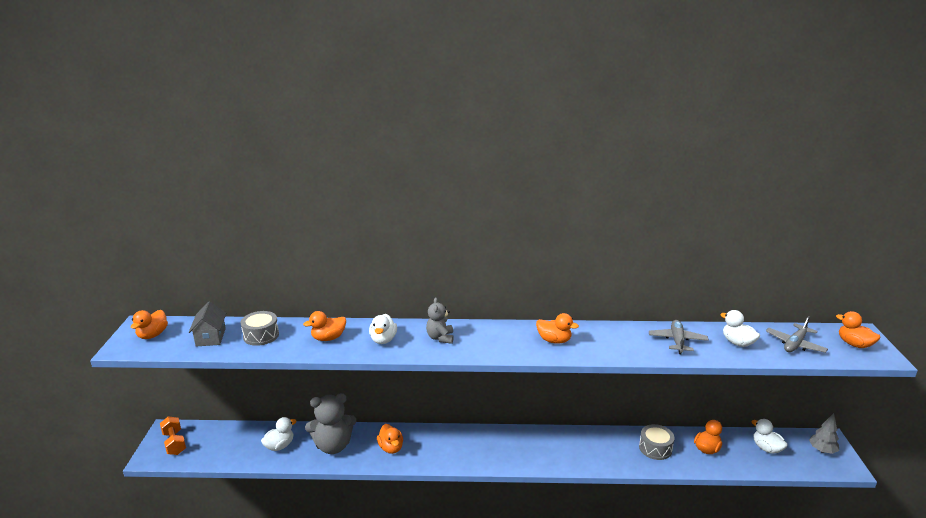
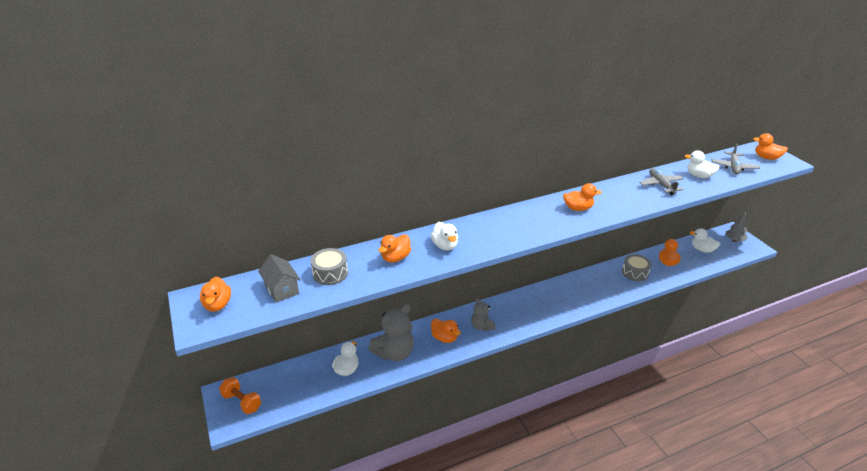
camera: 25 degrees left, 10 degrees up
grey teddy bear [426,297,454,344] -> grey teddy bear moved to [471,298,496,331]

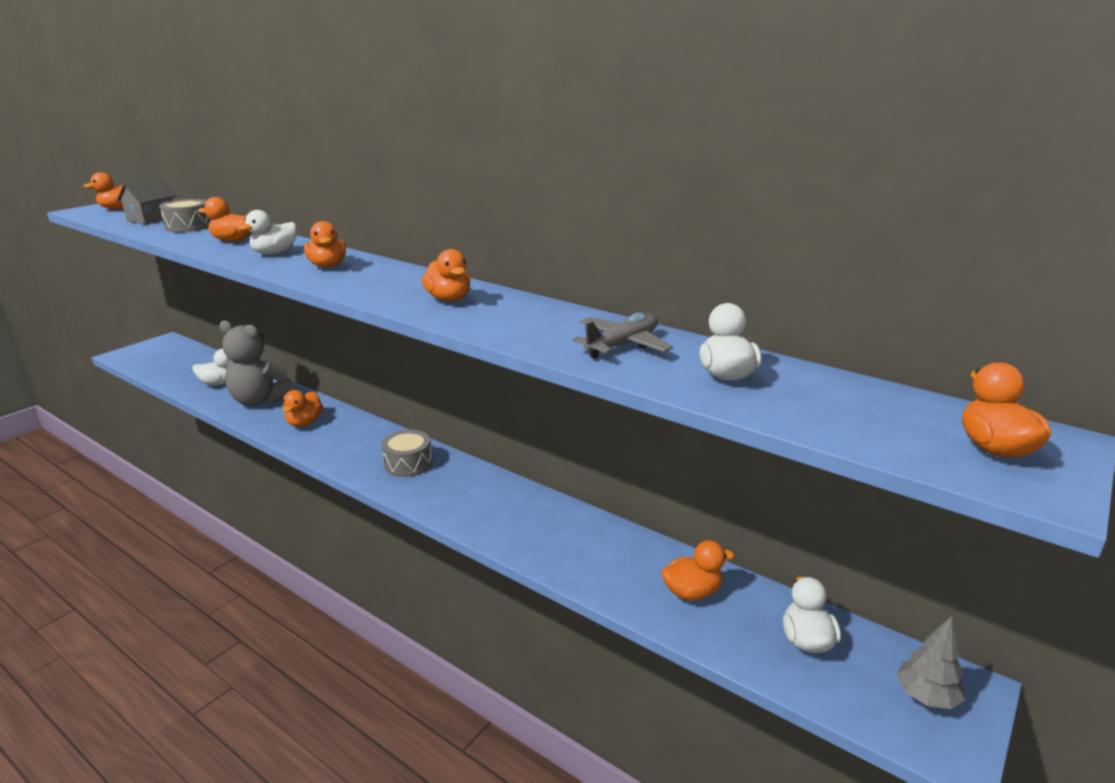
camera: 60 degrees right, 10 degrees down
orange dumbbell [219,377,261,414] -> none
grey teddy bear [471,298,496,331] -> none
grey drum [622,254,652,281] -> grey drum moved to [381,430,432,477]
grey plane [711,144,760,174] -> none
none -> orange duck [304,221,346,268]

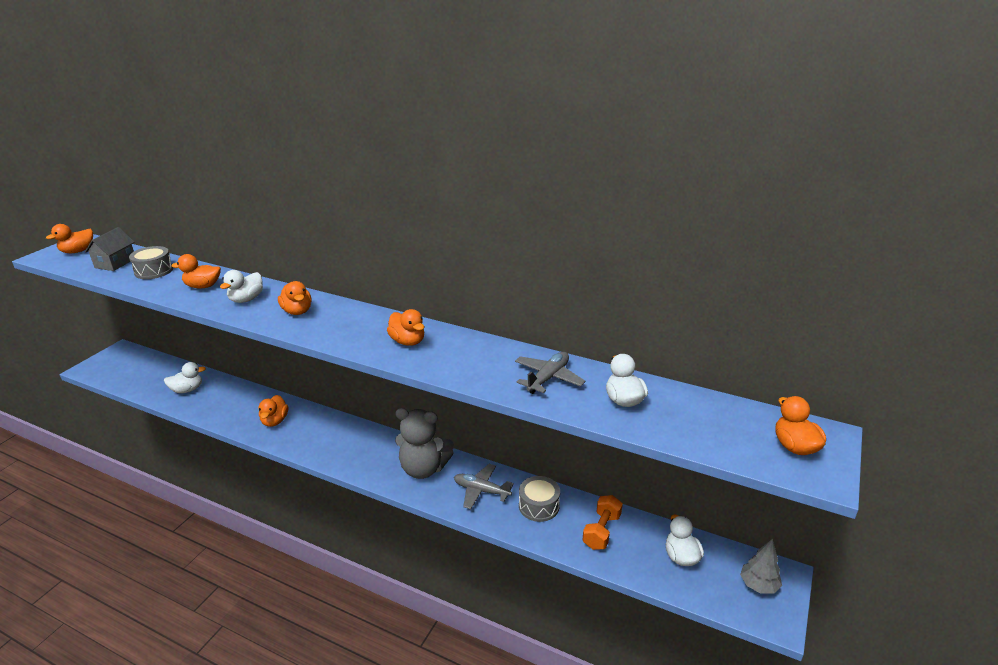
camera: 10 degrees left, 5 degrees up
grey teddy bear [219,320,296,406] -> grey teddy bear moved to [395,408,454,479]
grey drum [381,430,432,477] -> grey drum moved to [519,476,560,522]
orange duck [661,540,734,600] -> orange dumbbell [583,495,623,550]
none -> grey plane [454,464,514,509]

